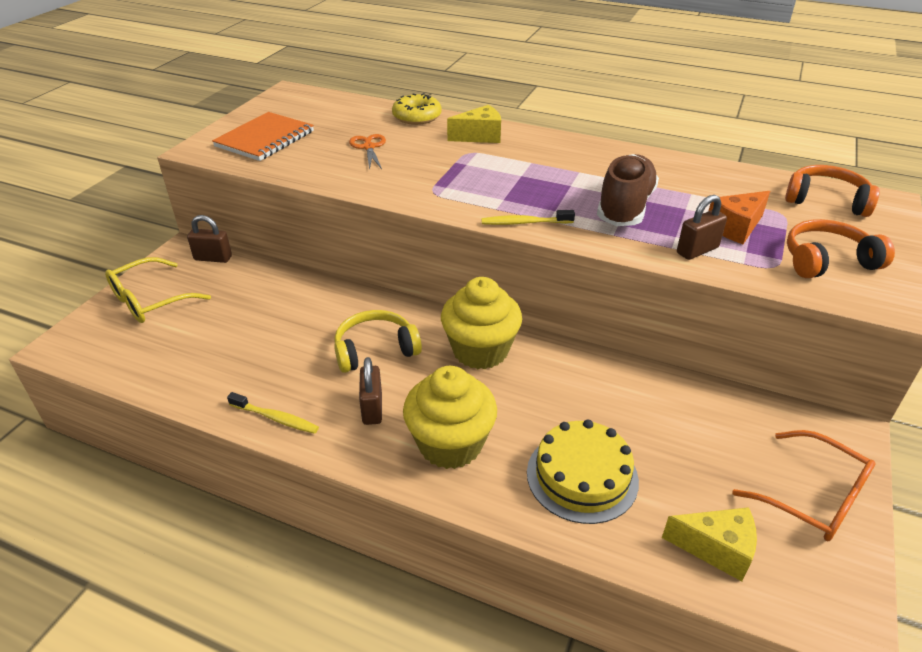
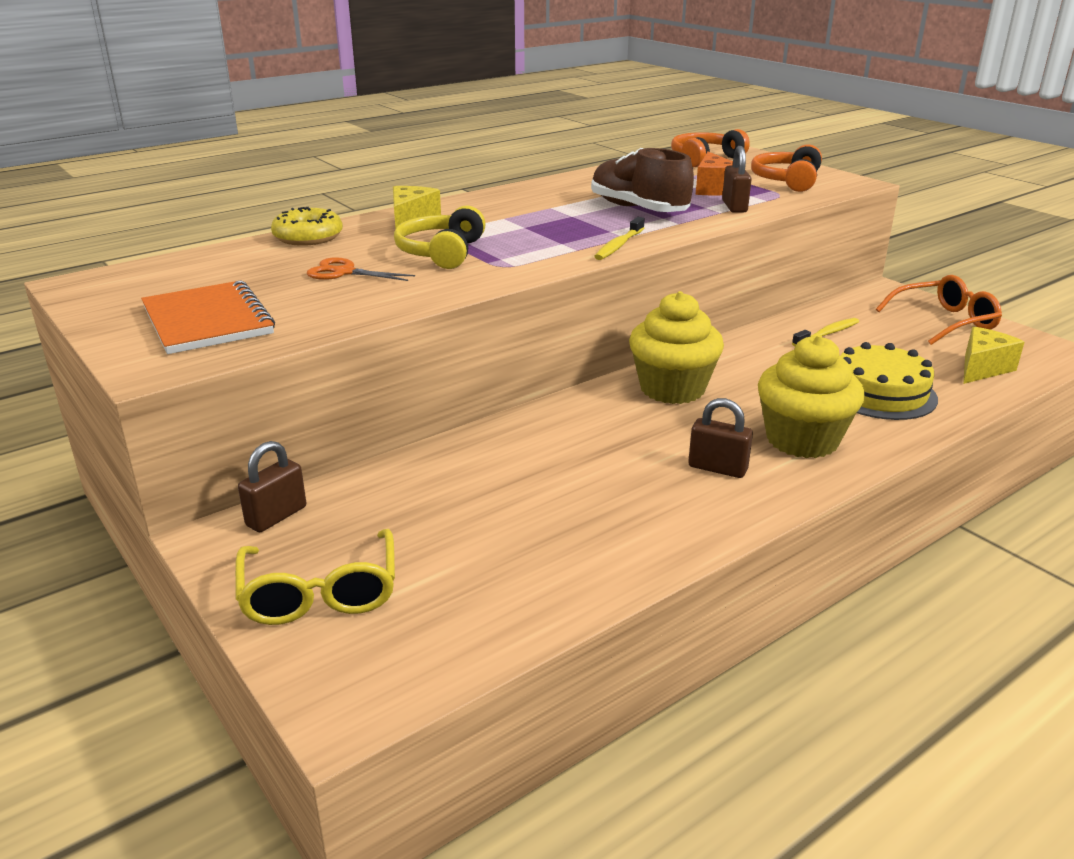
camera: 60 degrees left, 10 degrees down
yellow toothbrush [227,392,319,434] -> yellow toothbrush moved to [792,318,859,347]
yellow headphones [334,310,422,373] -> yellow headphones moved to [394,205,486,269]

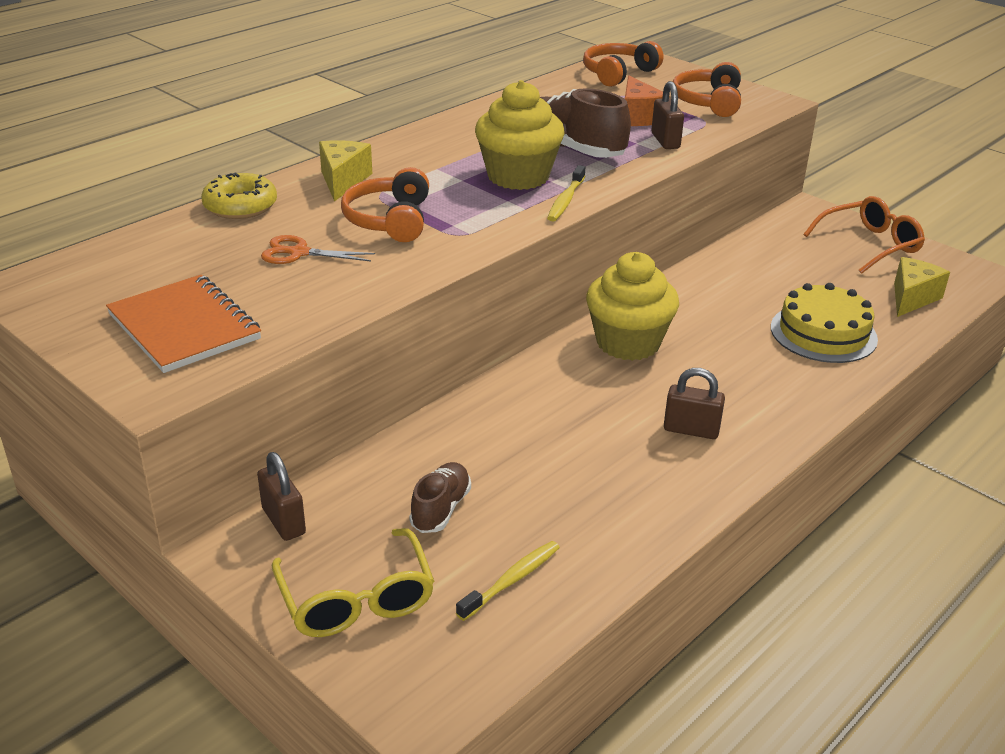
camera: 10 degrees left, 5 degrees up
brown padlock [238,441,306,532] -> brown padlock turned 60 degrees counterclockwise [257,452,306,541]
yellow headphones [394,205,486,269] -> orange headphones [341,167,429,242]
yellow cupcake [758,335,865,458] -> yellow cupcake moved to [475,80,565,190]
yellow toothbrush [792,318,859,347] -> yellow toothbrush moved to [456,541,560,621]
none -> brown shoe [409,462,471,533]

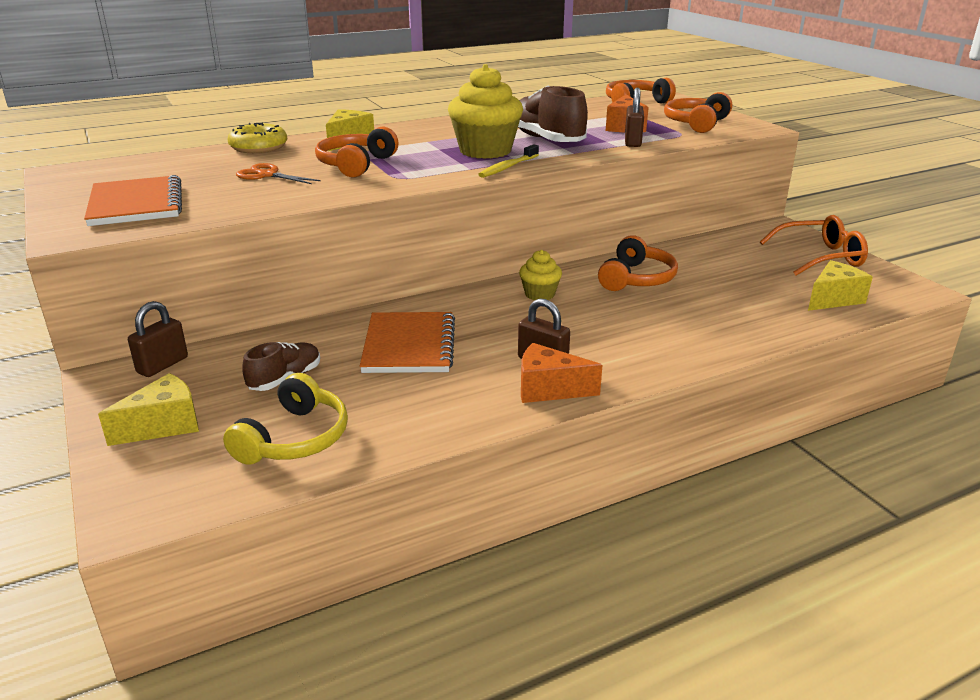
camera: 20 degrees right, 5 degrees down
brown padlock [257,452,306,541] -> brown padlock turned 45 degrees clockwise [128,301,188,377]
yellow glasses [272,528,434,637] -> yellow cheese [98,373,199,446]
yellow toothbrush [456,541,560,621] -> yellow headphones [223,373,348,465]
yellow cupcake [586,252,679,361] -> yellow cupcake [519,250,562,300], size x0.53
yellow cake [771,283,878,363] -> none
none -> orange notebook [360,312,455,373]
none -> orange cheese [521,343,602,403]
none -> orange headphones [598,235,678,291]

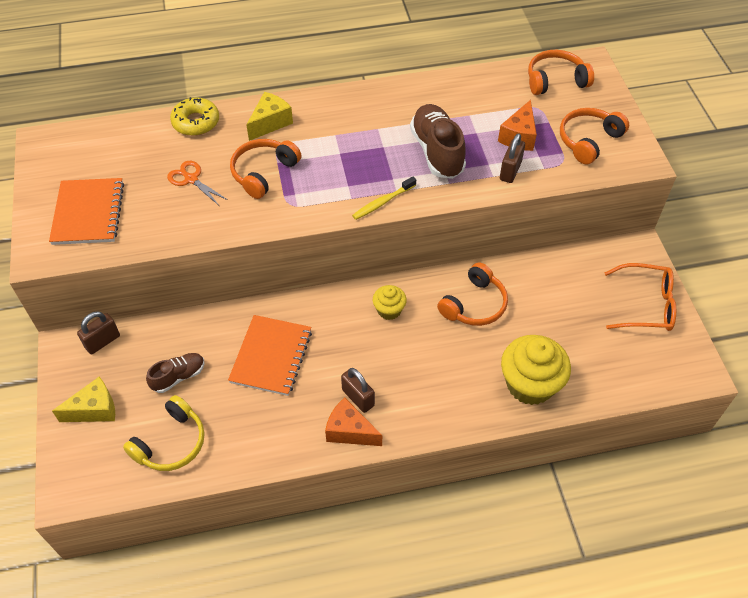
camera: 15 degrees right, 25 degrees up
yellow cupcake [448,64,523,159] -> yellow cupcake moved to [501,335,571,405]
yellow cheese [808,260,873,311] -> none

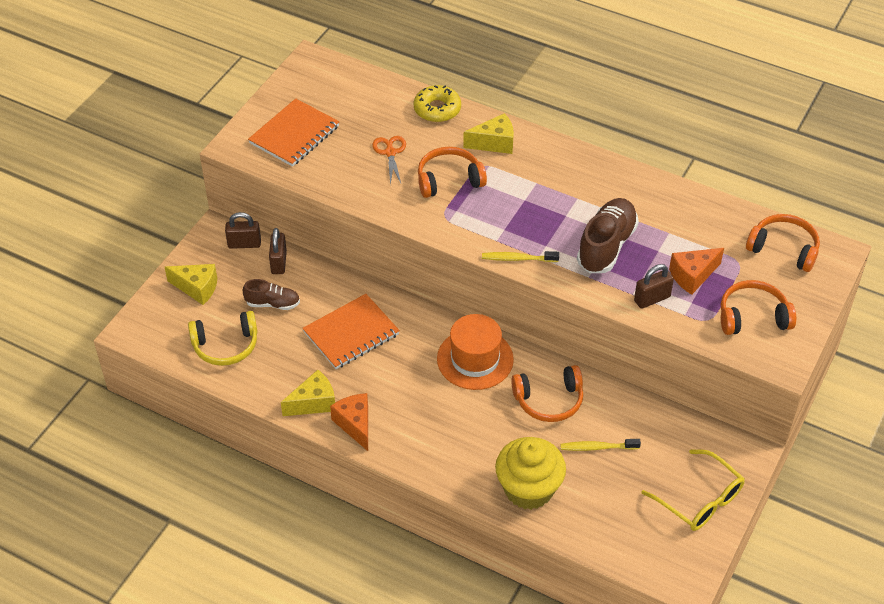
camera: 40 degrees right, 5 degrees down
brown padlock [341,368,375,413] -> brown padlock moved to [269,228,287,274]
yellow cupcake [373,285,407,320] -> orange hat [437,314,514,390]
orange glasses [605,263,676,331] -> yellow glasses [641,449,745,531]
none -> yellow cheese [281,370,335,416]
none -> yellow toothbrush [560,439,641,451]

